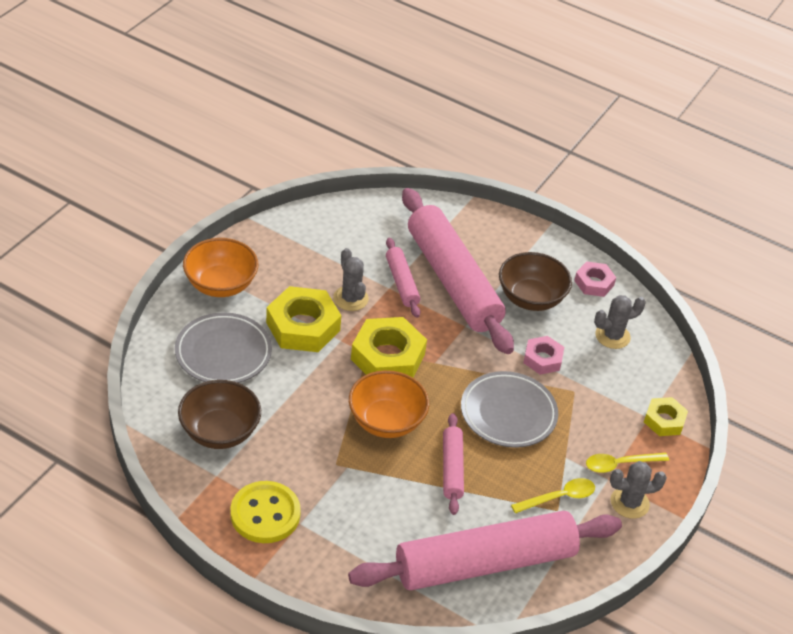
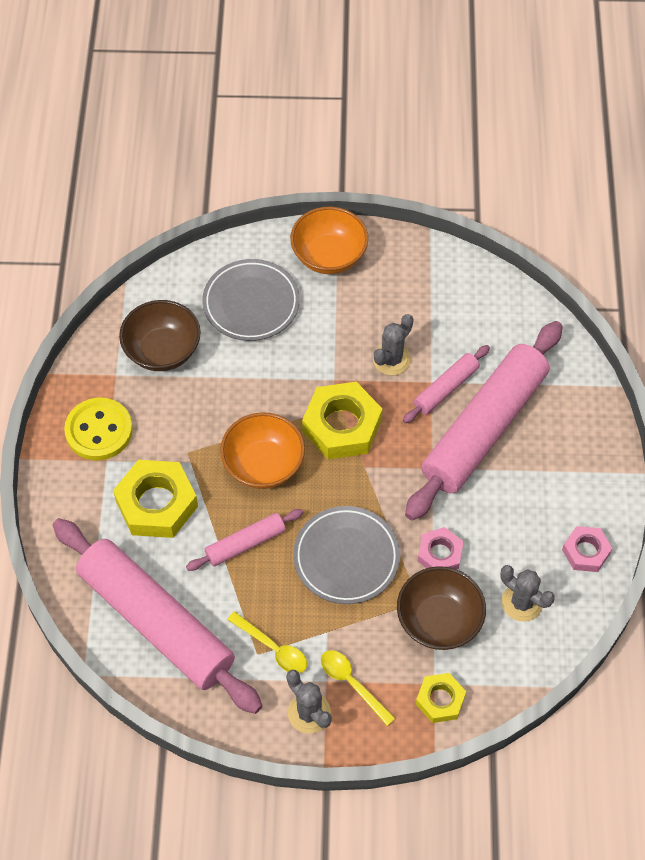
camera: 65 degrees right, 15 degrees up
yellow nut [266,286,341,352] -> yellow nut moved to [113,460,198,538]
brown bowl [499,252,572,311] -> brown bowl moved to [397,566,486,650]

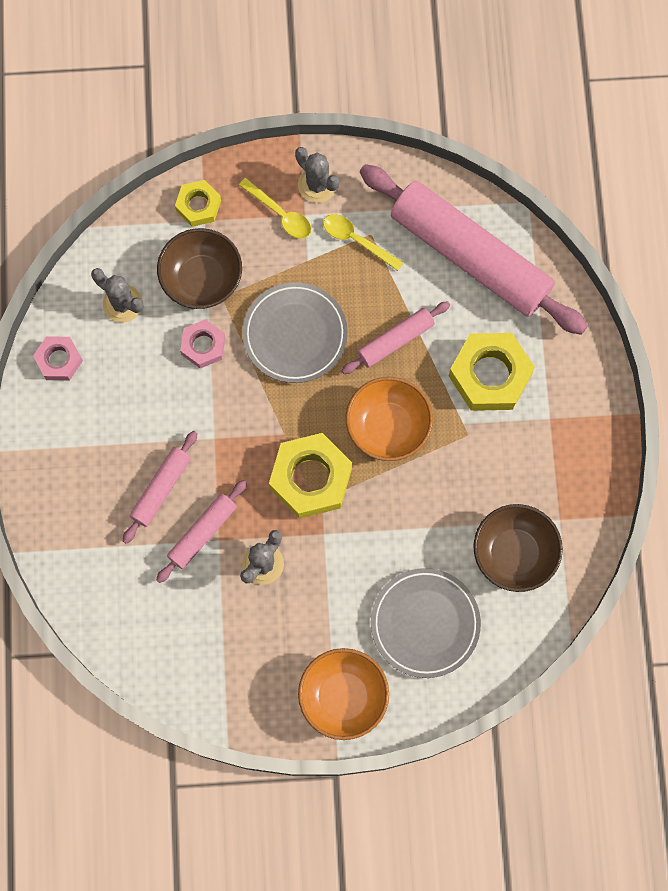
camera: 175 degrees right, 15 degrees up
yellow button [64,398,133,460] -> none
pink rolling pin [405,321,563,521] -> pink rolling pin [123,431,198,544], size x0.46

